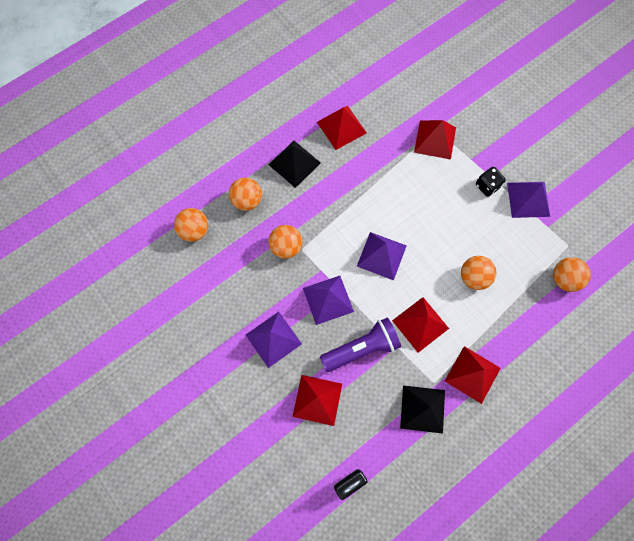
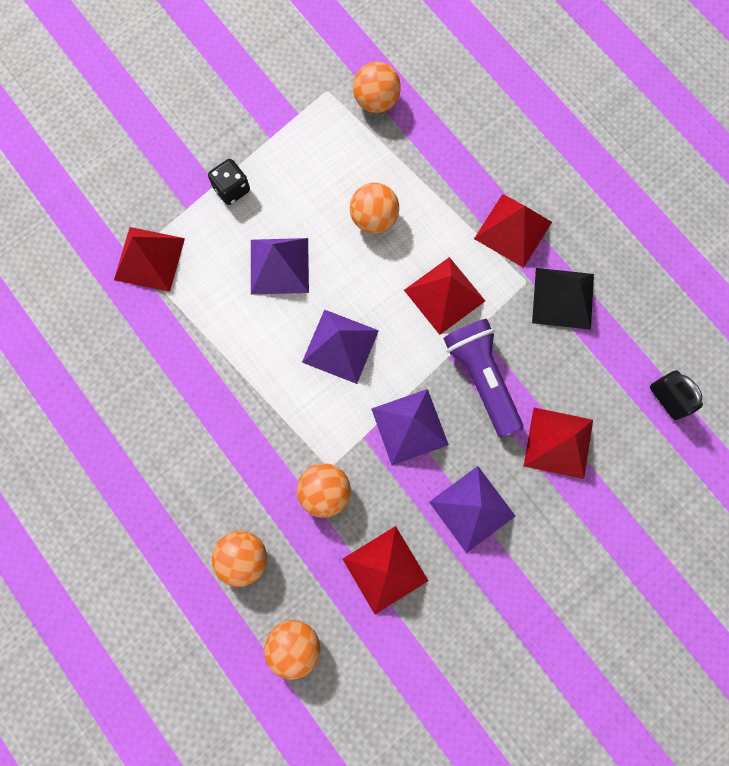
camera: 90 degrees left, 5 degrees up
black pyramid [269,141,321,188] -> none
red pyramid [317,106,367,150] -> red pyramid moved to [343,526,428,614]
purple pyramid [507,182,550,218] -> purple pyramid moved to [251,238,309,295]

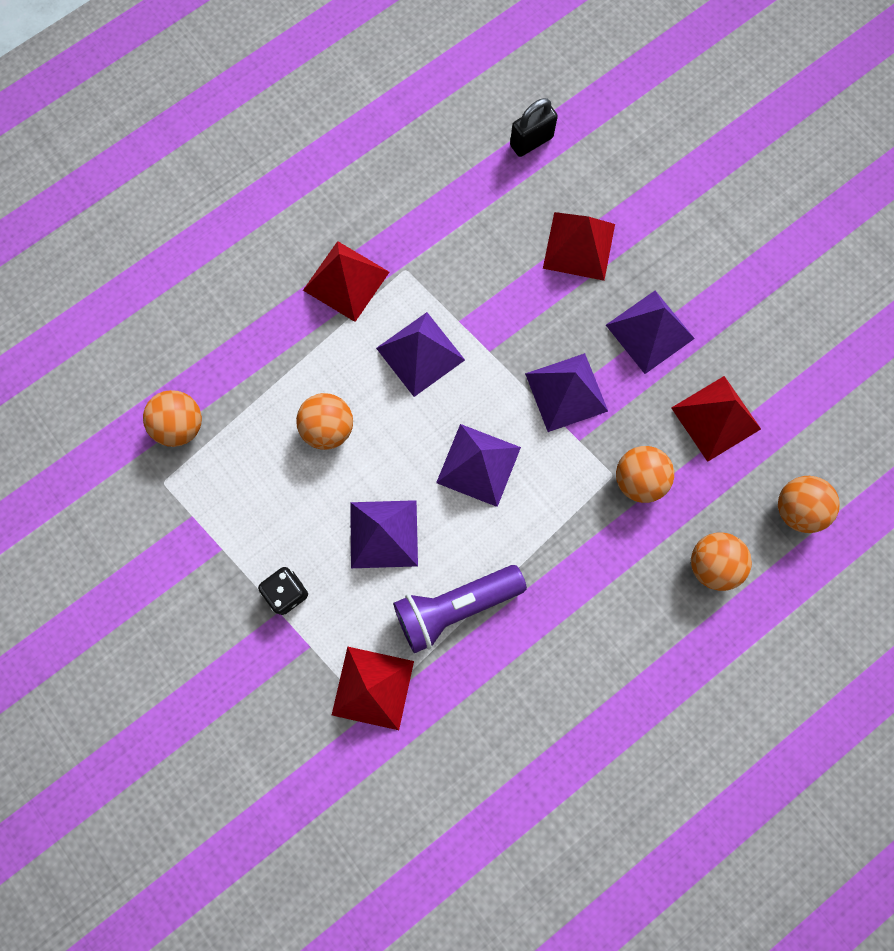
camera: 90 degrees left, 0 degrees up
red pyramid [404,257,485,335] -> purple pyramid [376,312,465,397]
purple flashlight [443,319,523,438] -> purple flashlight moved to [393,565,527,653]
black pyramid [532,268,594,330] -> none

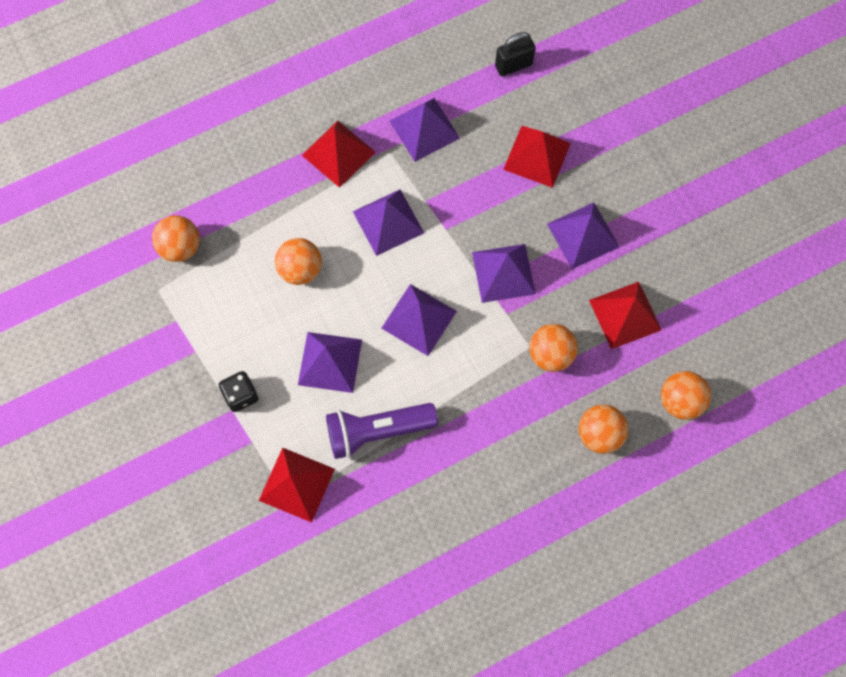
camera: 10 degrees right, 5 degrees down
none -> purple pyramid [389,98,460,162]

